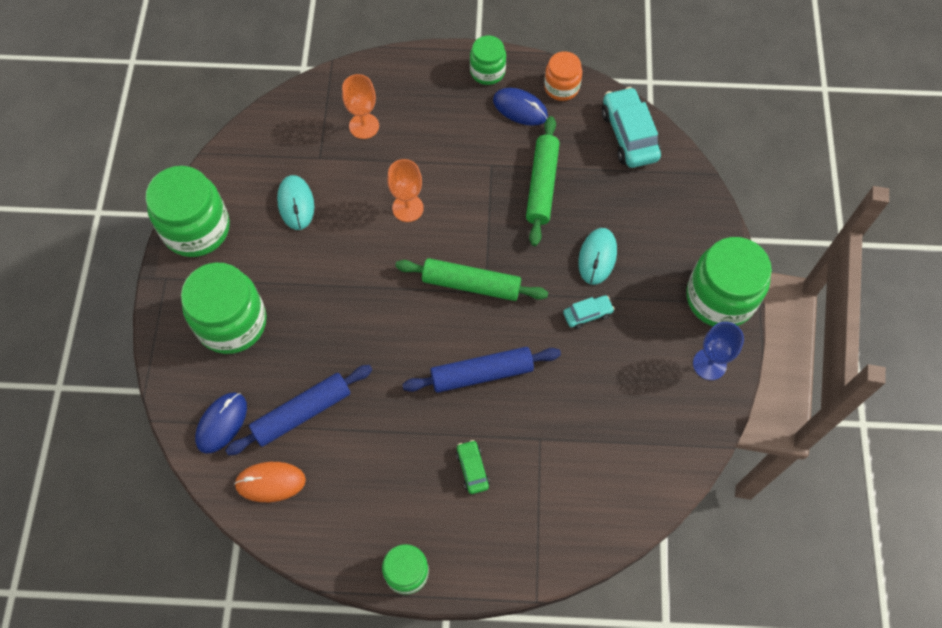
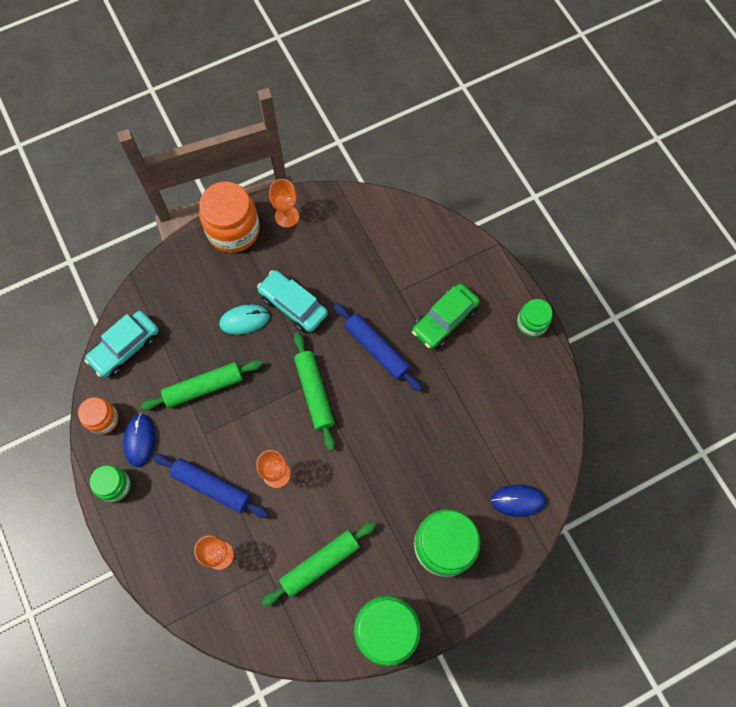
camera: 120 degrees left, 5 degrees up
blue rolling pin [225,365,372,456] -> blue rolling pin moved to [153,454,269,518]
orange mouse [234,462,306,502] -> none
turquoise mouse [277,175,314,230] -> green rolling pin [261,522,376,607]
green car [456,440,490,494] -> green car [412,283,480,349], size x1.91
turquoise car [563,295,615,329] -> turquoise car [257,270,328,332], size x1.91
green jar [686,237,772,326] -> orange jar [199,182,260,253]
blue goblet [693,322,744,380] -> orange goblet [269,179,299,228]

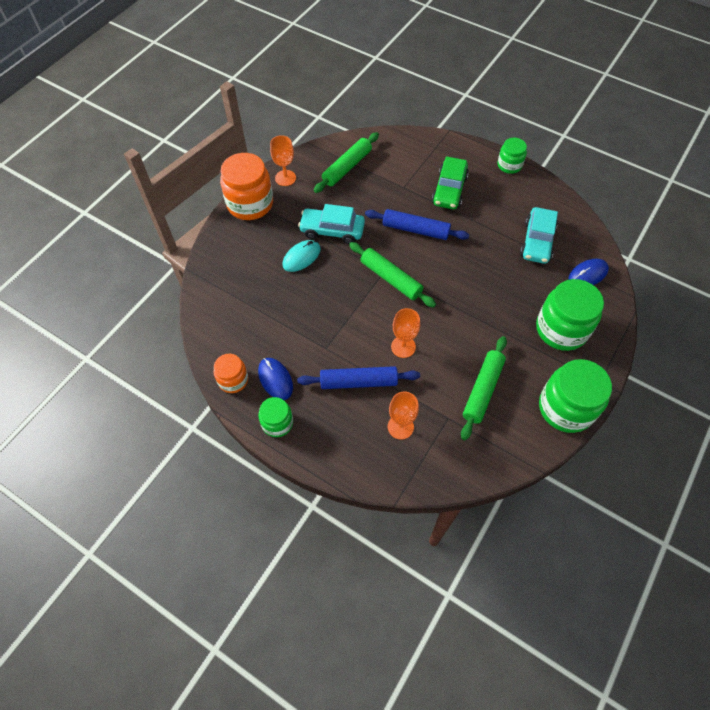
camera: 30 degrees left, 10 degrees down
turquoise car [84,311,159,378] -> turquoise car moved to [520,207,558,264]
green rolling pin [140,360,262,410] -> green rolling pin moved to [314,132,379,193]

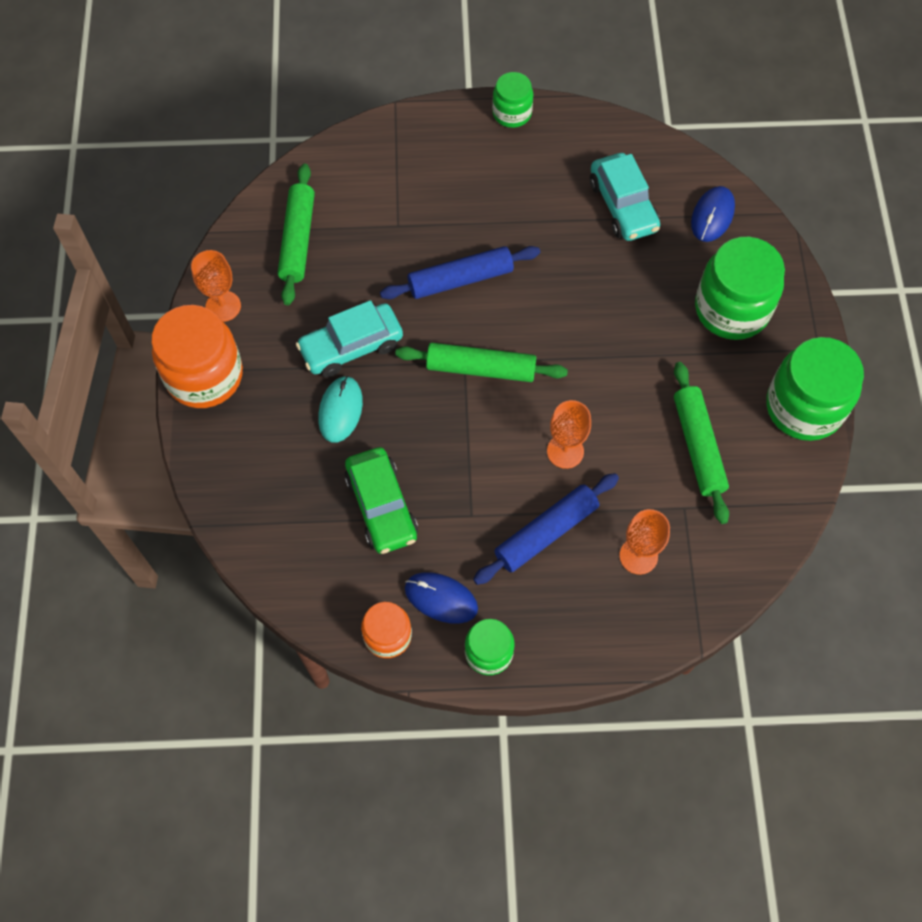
camera: 35 degrees left, 5 degrees up
green car [432,156,469,209] -> green car moved to [344,447,418,554]

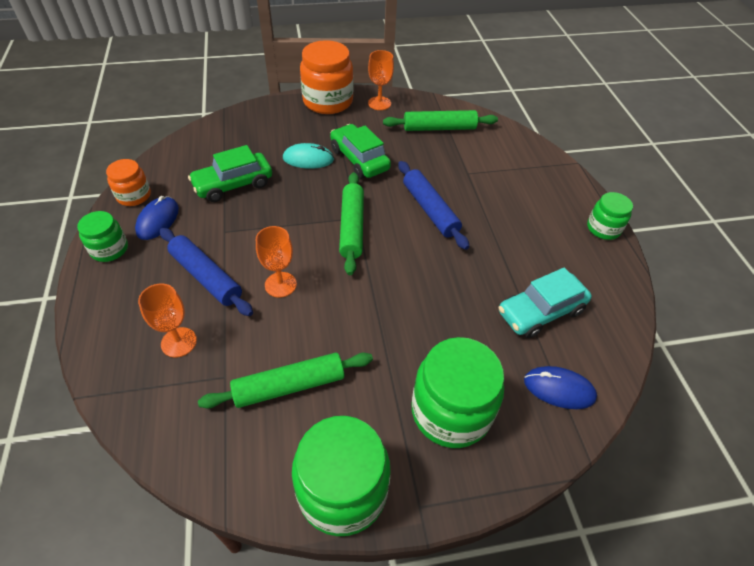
camera: 80 degrees right, 15 degrees down
turquoise car [296,300,403,377] -> green car [330,124,391,179]

